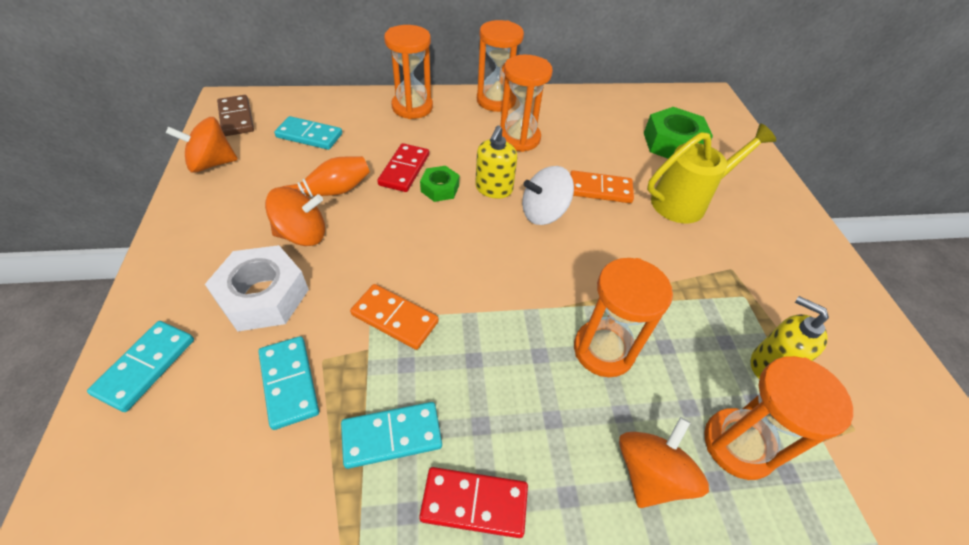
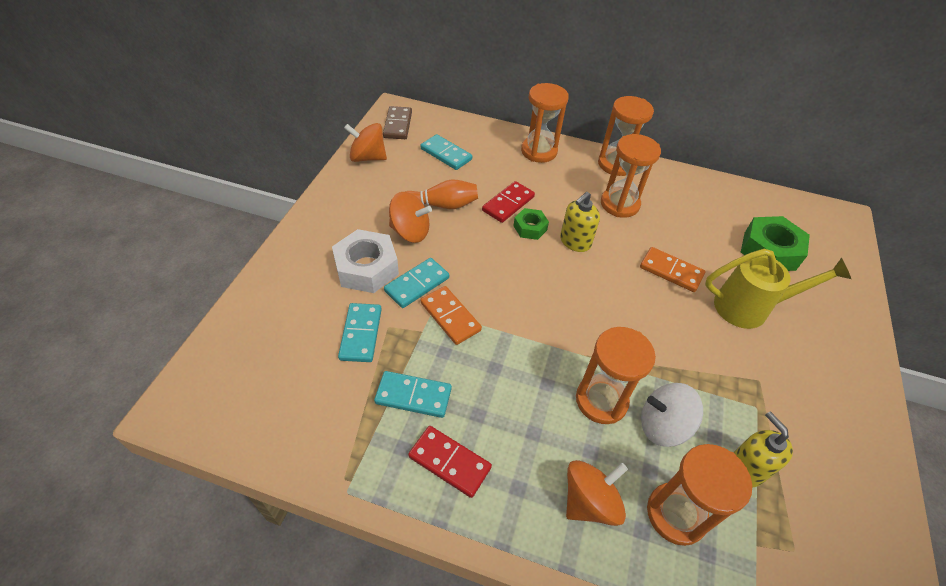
camera: 25 degrees right, 0 degrees up
turquoise domino [87,321,194,412] -> turquoise domino moved to [384,258,449,308]
white spinning top [522,166,574,225] -> white spinning top moved to [641,383,703,447]

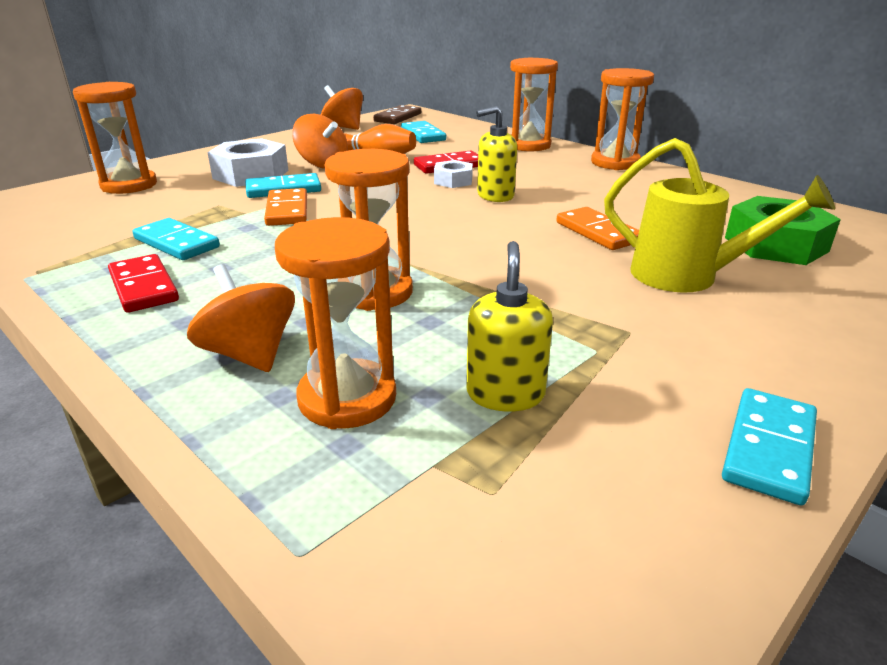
camera: 30 degrees right, 20 degrees down
turquoise domino [338,303,382,362] -> turquoise domino moved to [722,388,817,506]
green nut [513,208,549,240] -> white nut [434,160,473,188]
orange spinning top [566,460,628,526] -> orange spinning top turned 120 degrees counterclockwise [187,264,295,372]
orange hourglass [601,134,661,218] -> orange hourglass moved to [73,82,157,194]
white spinning top [641,383,703,447] -> none

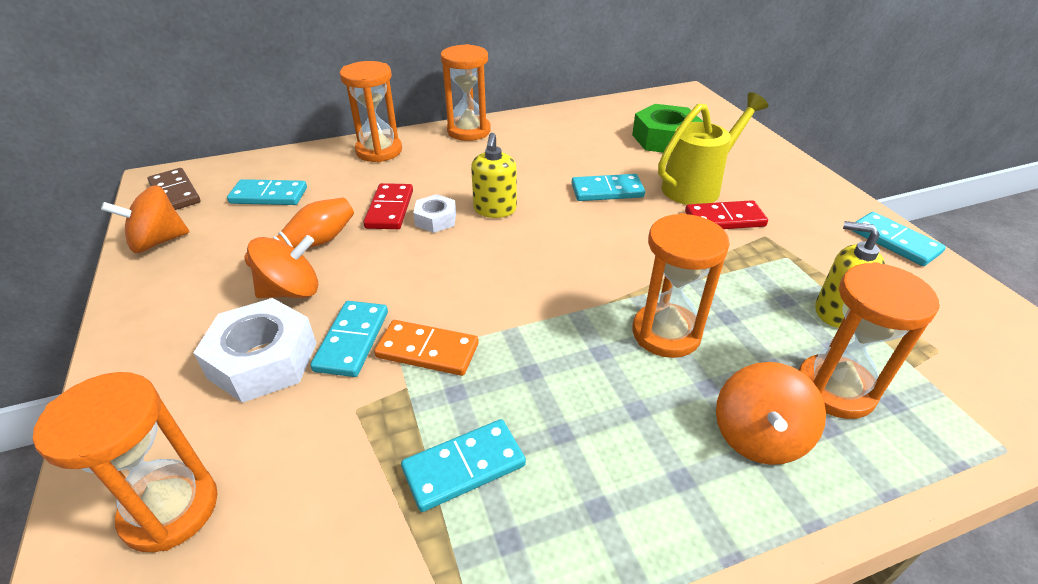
camera: 65 degrees left, 10 degrees up
red domino [108,254,179,313] -> red domino moved to [685,200,768,229]
orange spinning top [187,264,295,372] -> orange spinning top turned 60 degrees counterclockwise [716,362,826,465]
orange domino [556,207,639,250] -> turquoise domino [572,174,645,201]

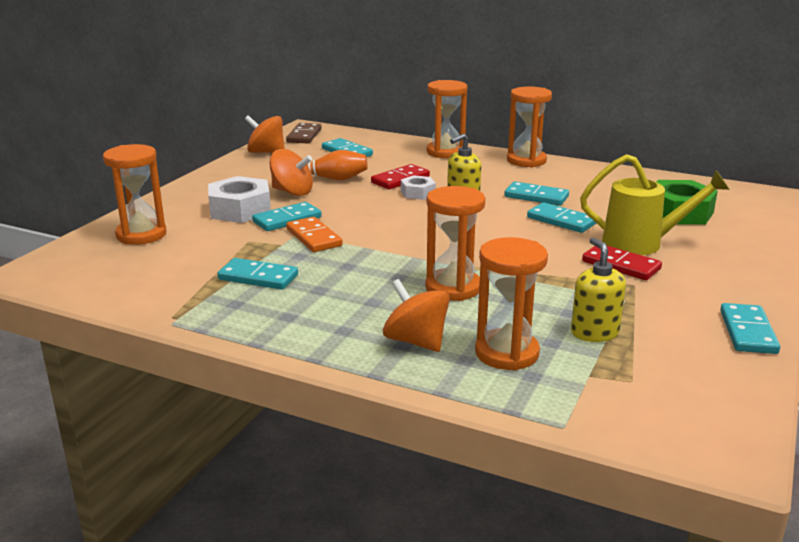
camera: 45 degrees right, 15 degrees down
orange spinning top [716,362,826,465] -> orange spinning top turned 75 degrees clockwise [383,279,450,352]
none -> turquoise domino [504,182,569,206]

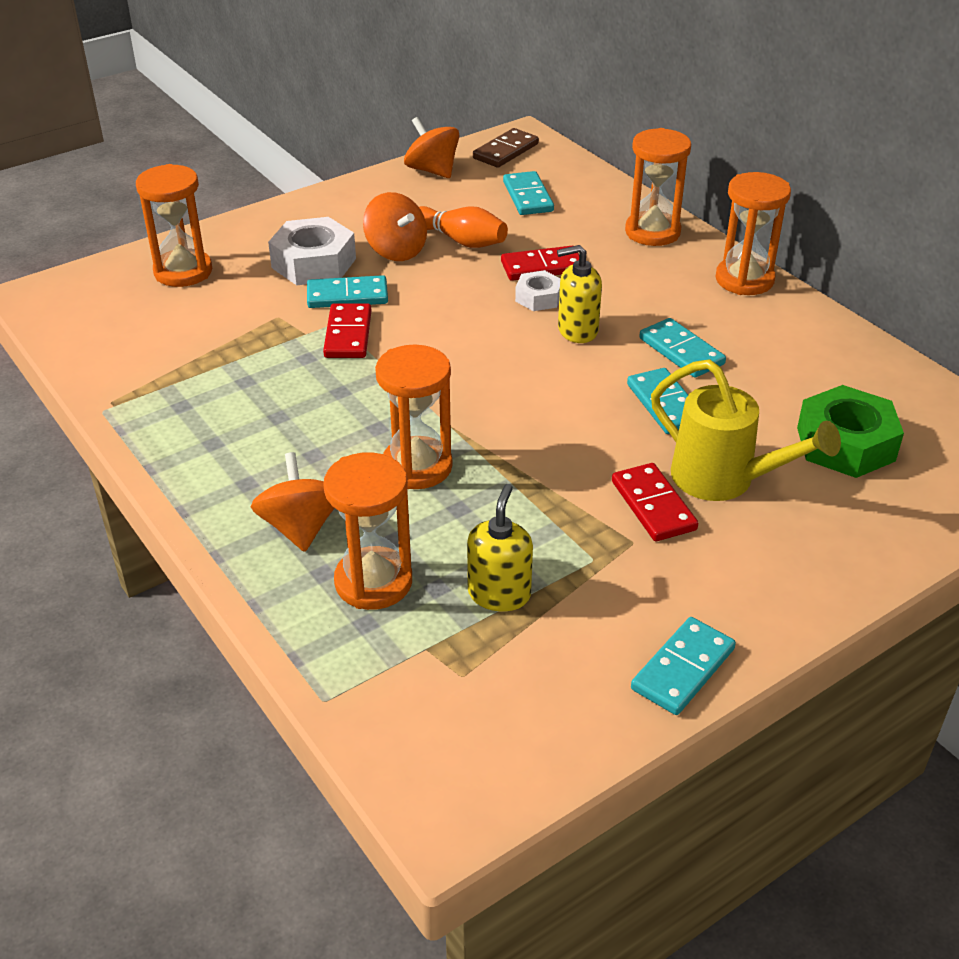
camera: 30 degrees right, 15 degrees up
turquoise domino [218,258,298,290] -> none
orange domino [286,217,343,252] -> red domino [323,303,372,358]

